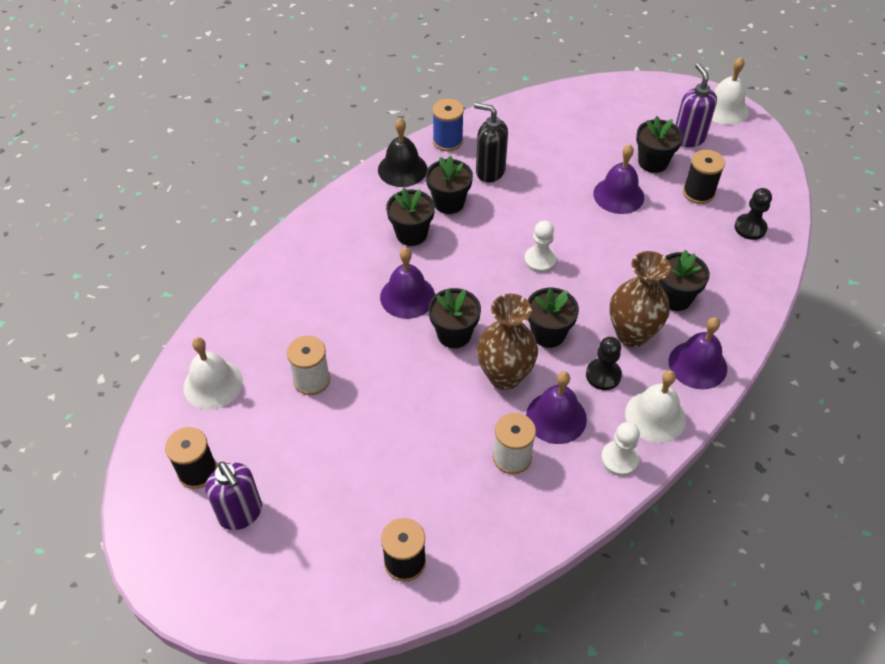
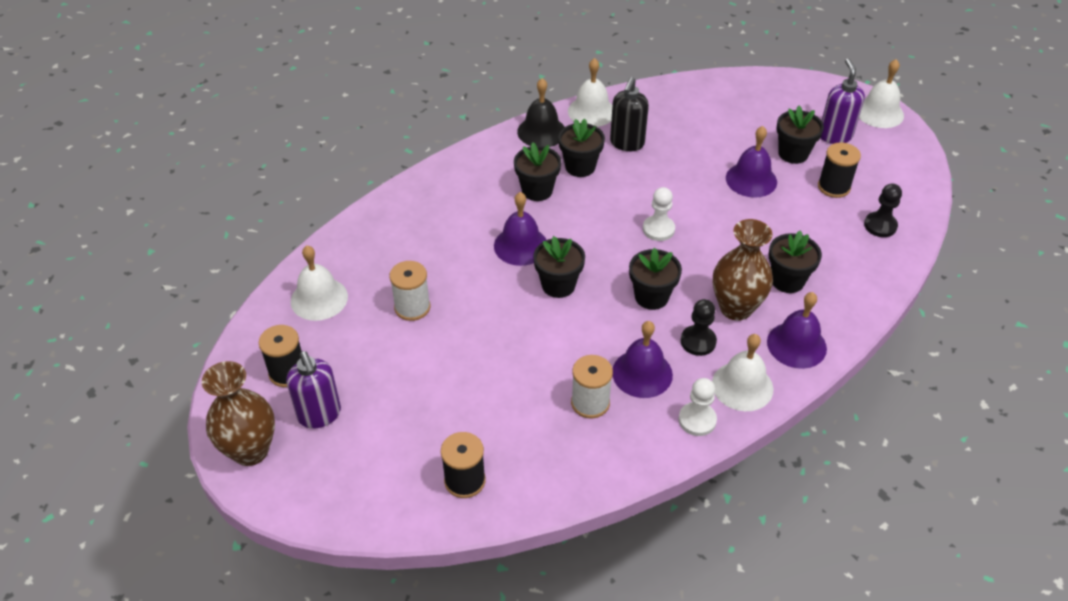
camera: 10 degrees right, 5 degrees down
blue spool [432,99,464,151] -> white bell [568,58,612,127]
black soap dispenser [474,103,508,183] -> black soap dispenser turned 105 degrees counterclockwise [610,77,649,151]
brown vase [477,294,538,390] -> brown vase moved to [202,361,275,466]

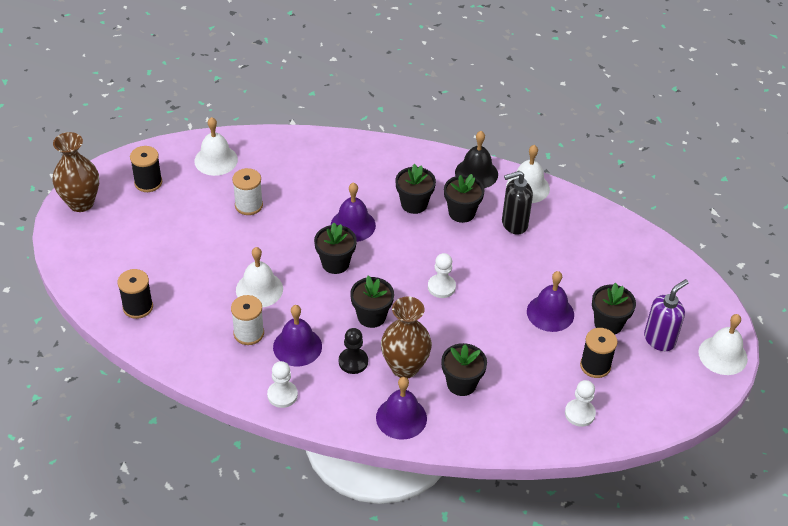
camera: 50 degrees right, 0 degrees up
purple soap dispenser [286,351,341,428] -> none
white bell [712,334,773,411] -> white bell moved to [236,247,283,308]
black pawn [864,184,902,237] -> white pawn [565,380,596,427]

